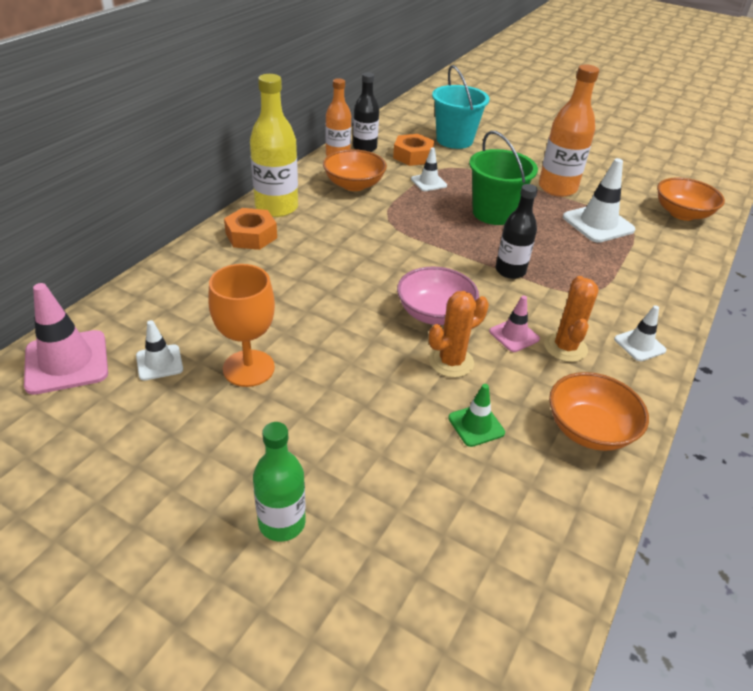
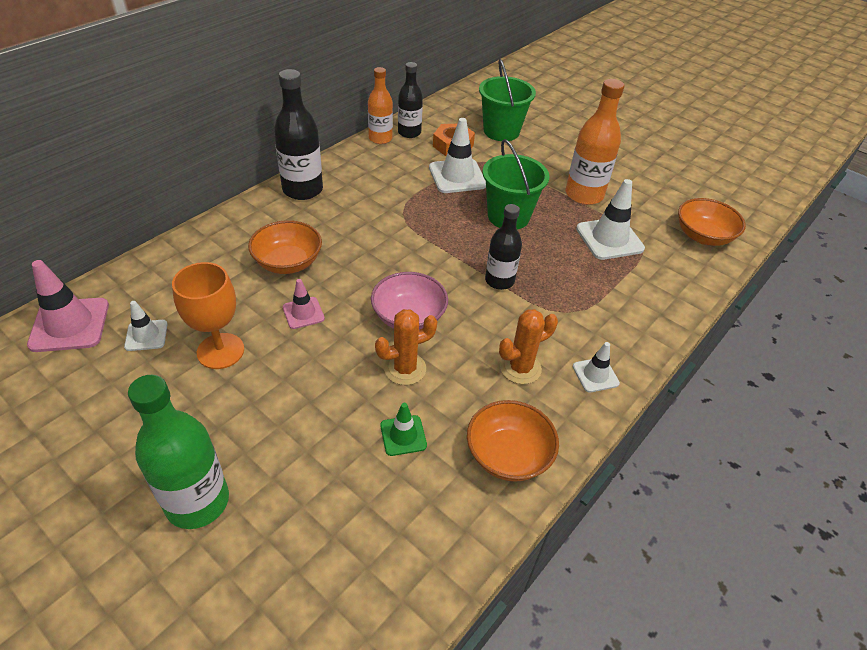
camera: 10 degrees right, 5 degrees up
orange nut [224,208,277,250] -> none
yellow bottle [250,74,298,217] -> black bottle [274,69,323,200]
green bottle [253,422,306,542] -> green bottle [128,375,229,529], size x1.52
orange bowl [323,149,387,191] -> orange bowl moved to [248,220,322,274]
white traffic cone [411,148,447,191] -> white traffic cone [429,118,486,193], size x1.77
turquoise bucket [432,65,490,149] -> green bucket [479,59,536,141]
pink traffic cone [489,295,540,352] -> pink traffic cone moved to [283,279,325,329]
orange cactus [544,276,599,362] -> orange cactus turned 45 degrees clockwise [499,309,558,384]

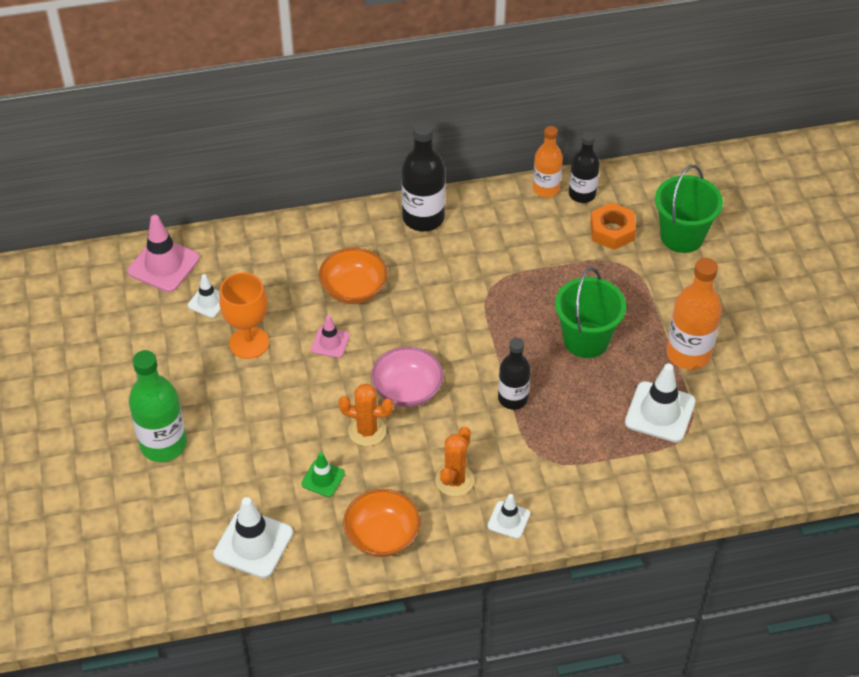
camera: 40 degrees right, 5 degrees up
white traffic cone [429,118,486,193] -> white traffic cone moved to [213,497,293,578]
orange cactus [499,309,558,384] -> orange cactus turned 75 degrees counterclockwise [435,427,474,497]
orange bowl [678,198,746,246] -> none

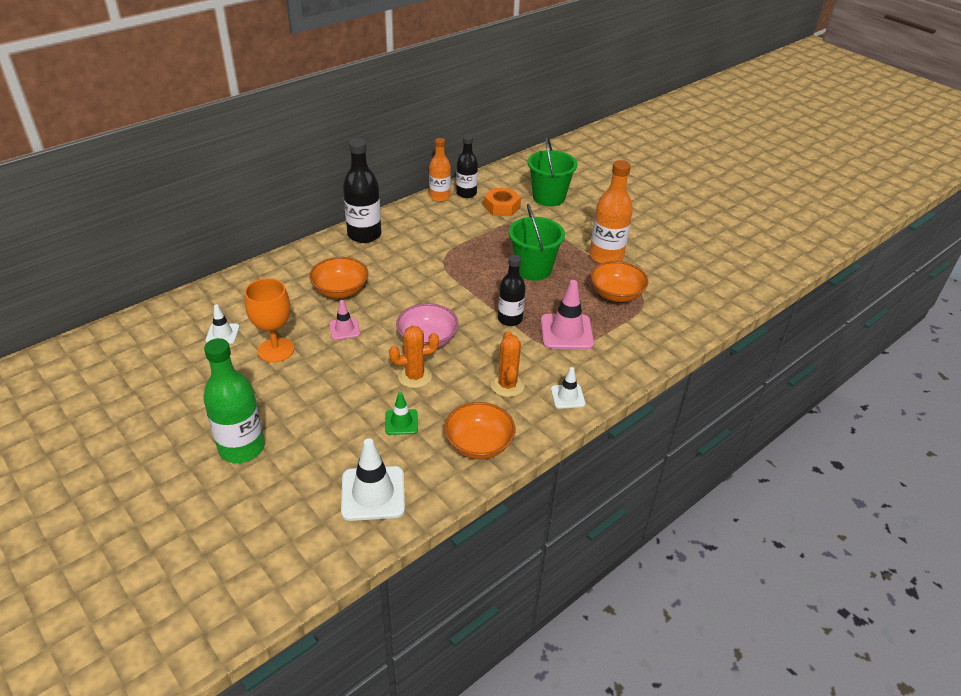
camera: 30 degrees left, 10 degrees down
pink traffic cone [128,215,200,292] -> pink traffic cone moved to [541,280,594,350]
white traffic cone [625,364,696,443] -> orange bowl [591,261,648,302]

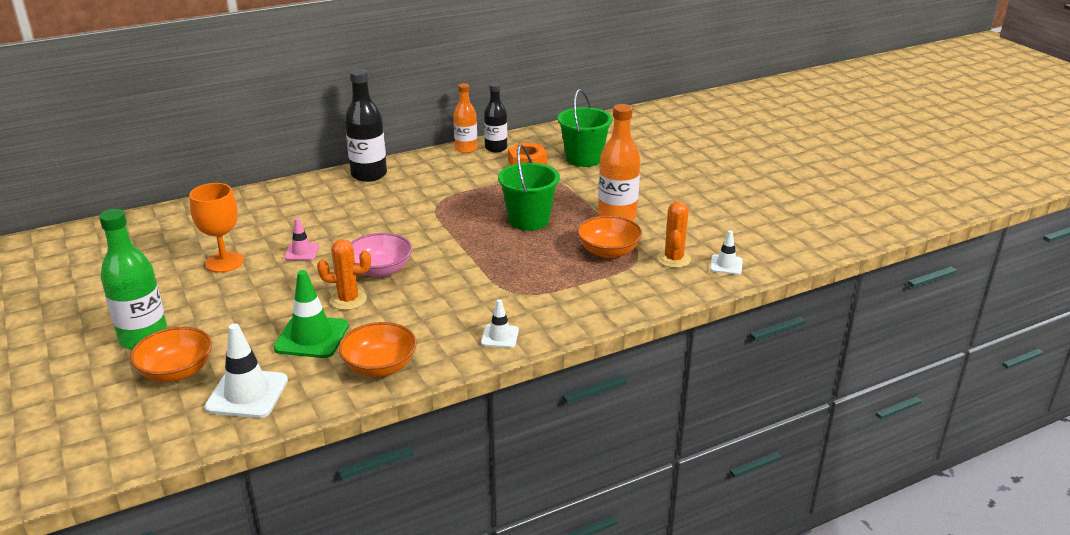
camera: 15 degrees right, 10 degrees down
white traffic cone [205,304,240,344] -> white traffic cone moved to [710,230,743,275]
orange bowl [309,257,368,298] -> orange bowl moved to [130,327,212,382]
green traffic cone [385,392,418,435] -> green traffic cone [273,270,349,358], size x1.77
orange cactus [491,331,524,397] -> orange cactus moved to [657,201,691,268]
black bottle [498,255,526,326] -> none
pink traffic cone [541,280,594,350] -> none

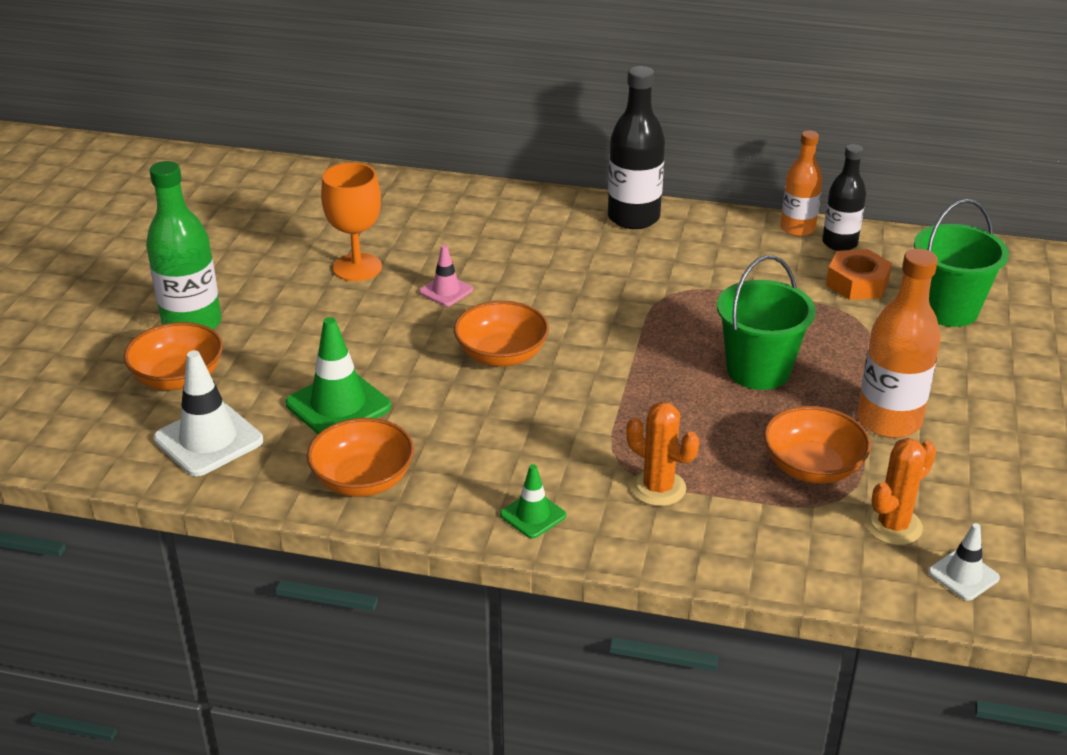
camera: 40 degrees right, 5 degrees up
orange cactus [317,239,371,310] -> orange cactus moved to [627,402,699,506]
pink bowl [351,233,412,277] -> orange bowl [454,301,549,367]
white traffic cone [481,299,519,348] -> green traffic cone [500,464,566,538]

